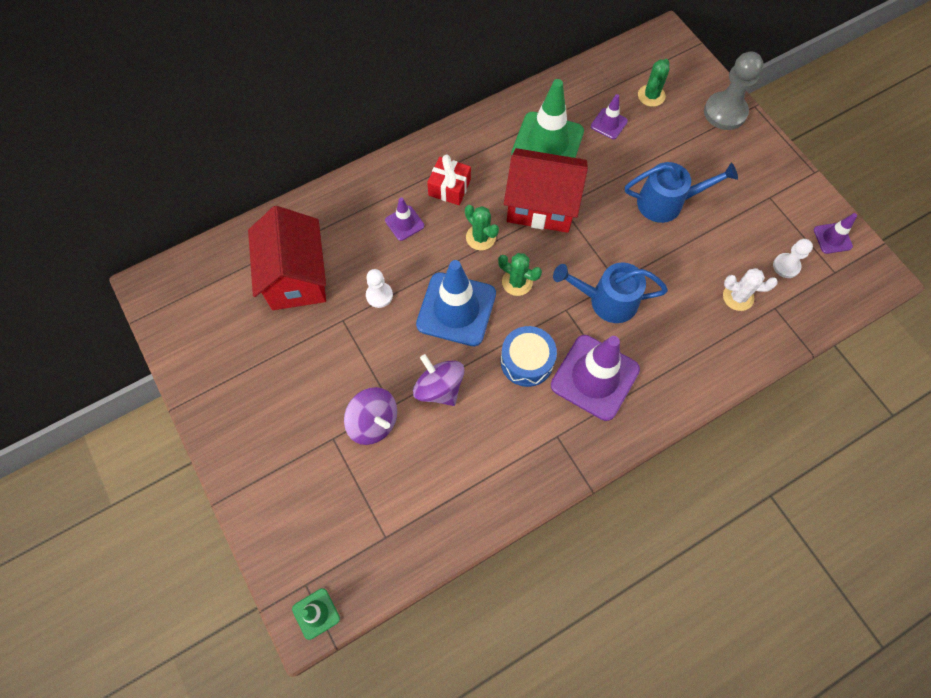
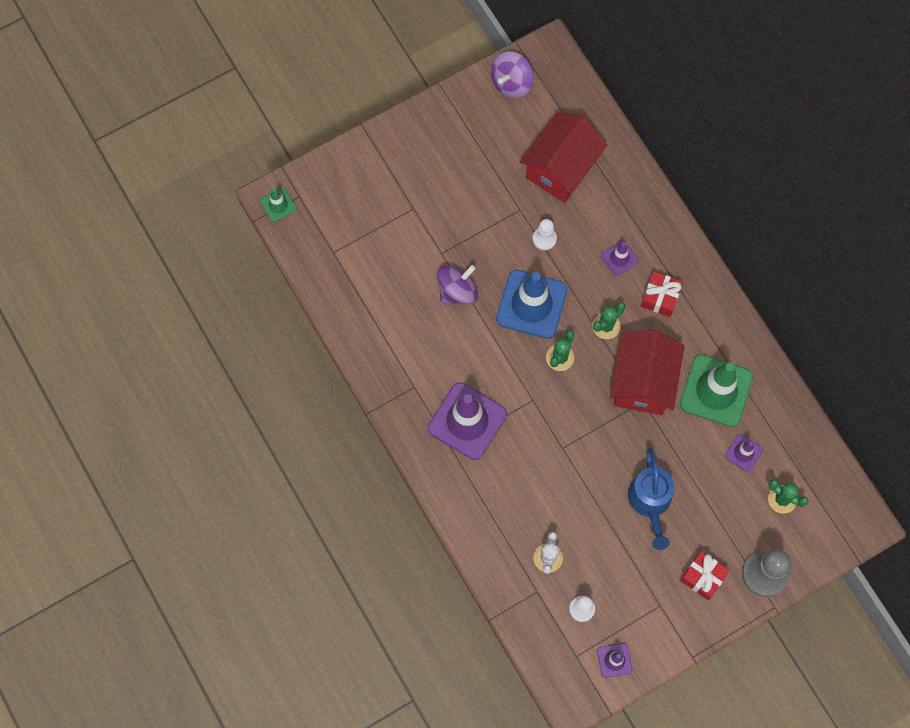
camera: 90 degrees right, 5 degrees up
red house [248,206,326,310] -> red house turned 45 degrees counterclockwise [520,112,607,203]
purple spinning top [344,387,397,445] -> purple spinning top moved to [491,51,534,98]
blue drum [501,326,557,387] -> none
blue watering can [553,263,668,323] -> none
none -> red gift [680,551,730,600]

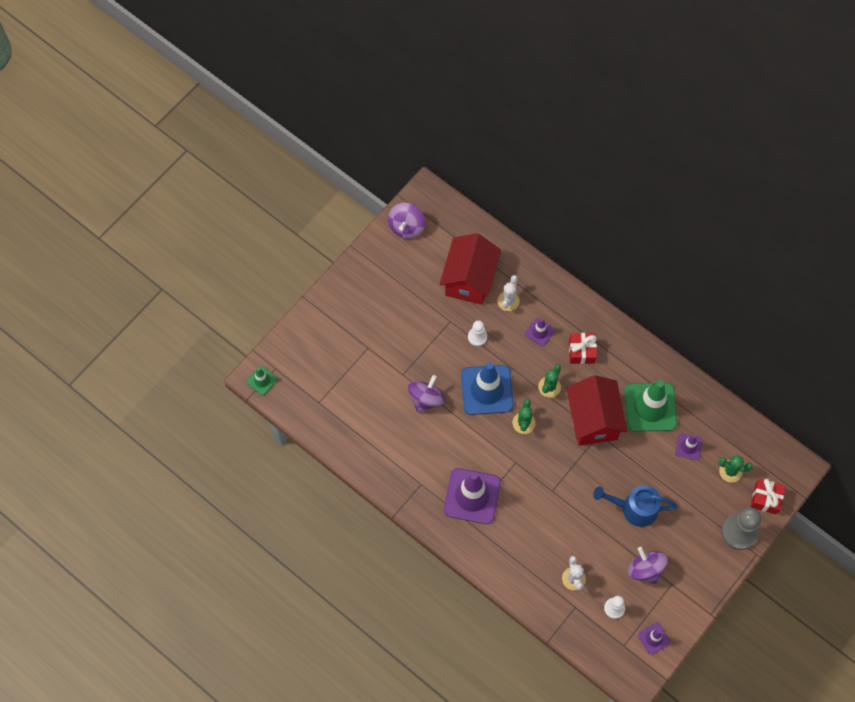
camera: 20 degrees left, 5 degrees down
blue watering can [628,448,675,550] -> blue watering can turned 120 degrees clockwise [593,485,678,527]
red gift [680,551,730,600] -> red gift moved to [750,479,786,515]
none -> white cactus [497,275,520,311]
none -> purple spinning top [628,547,668,584]

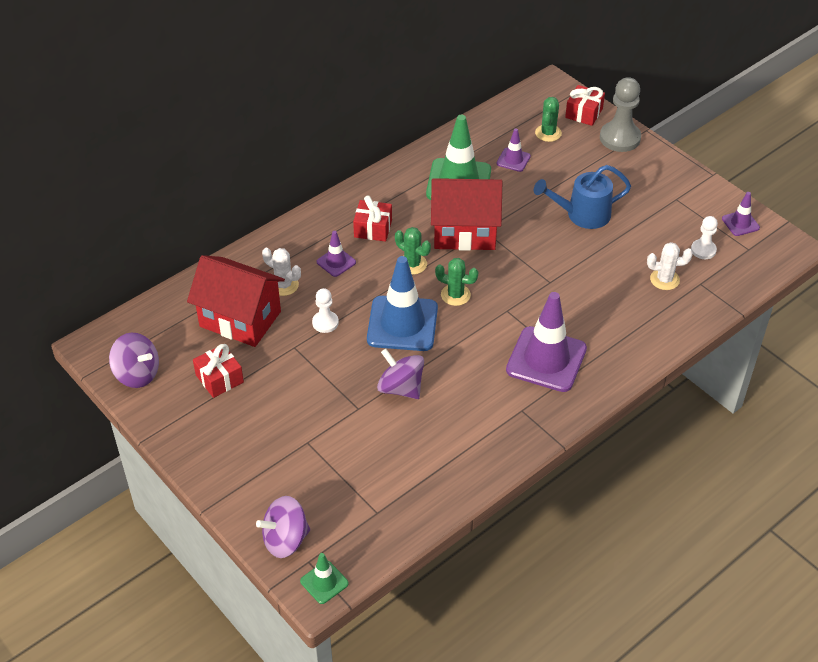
camera: 80 degrees left, 20 degrees down
blue watering can [593,485,678,527] -> blue watering can turned 60 degrees clockwise [534,165,631,229]
purple spinning top [628,547,668,584] -> purple spinning top moved to [256,496,310,558]
none -> red gift [193,344,244,398]

